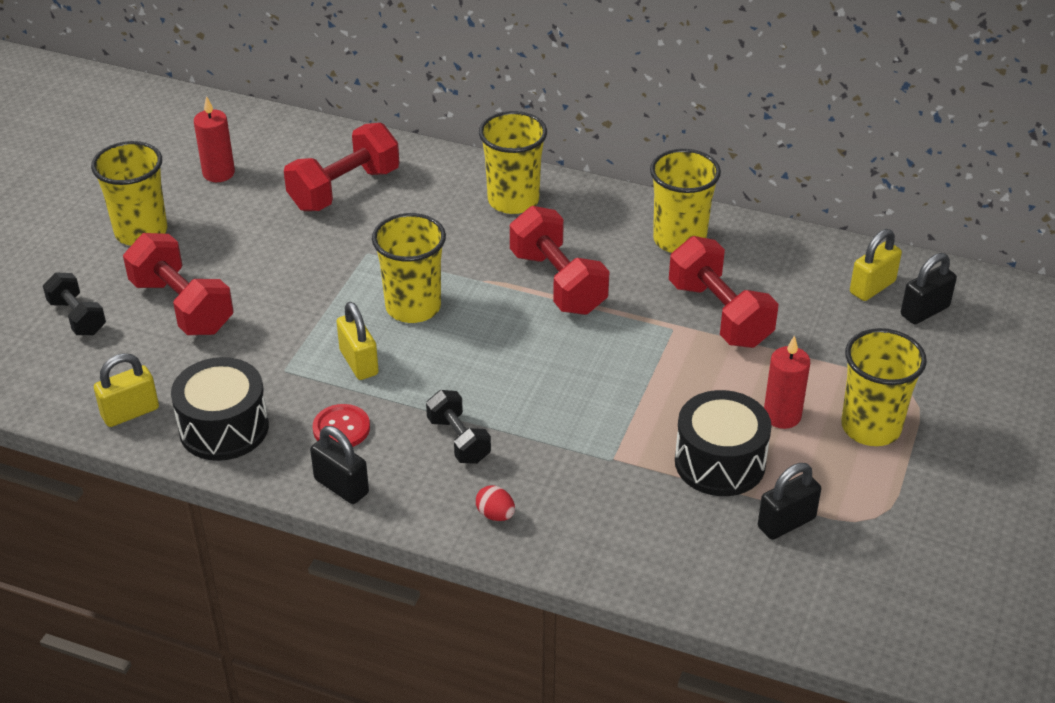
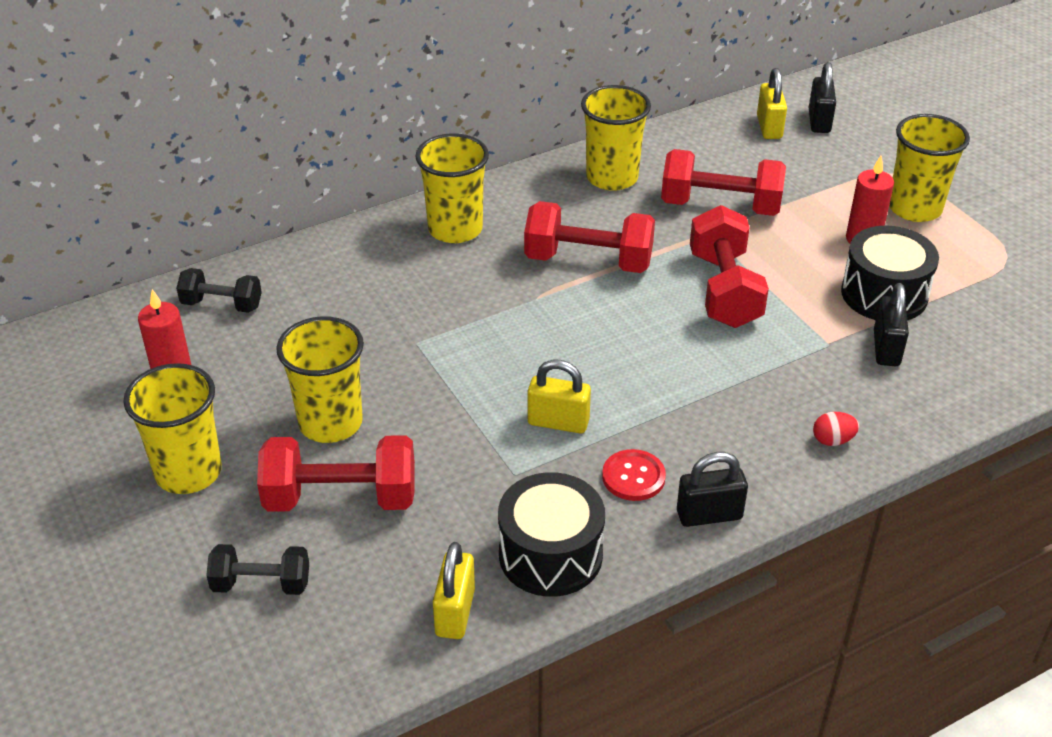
camera: 50 degrees left, 0 degrees up
red dumbbell [284,123,399,211] -> red dumbbell moved to [690,205,769,328]
yellow cup [372,213,446,323] -> yellow cup moved to [276,316,364,443]
black dumbbell [426,390,491,464] -> black dumbbell moved to [176,268,262,313]
black padlock [758,463,821,540] -> black padlock moved to [874,283,909,366]

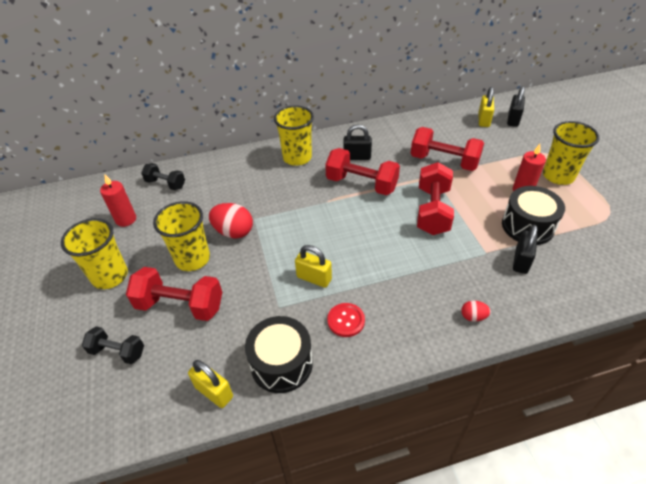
camera: 15 degrees right, 5 degrees up
yellow padlock [433,542,475,639] -> yellow padlock turned 75 degrees counterclockwise [188,360,233,408]
yellow cup [581,85,651,191] -> none
black padlock [677,452,748,527] -> black padlock moved to [343,125,372,160]
none -> red egg [209,203,253,239]

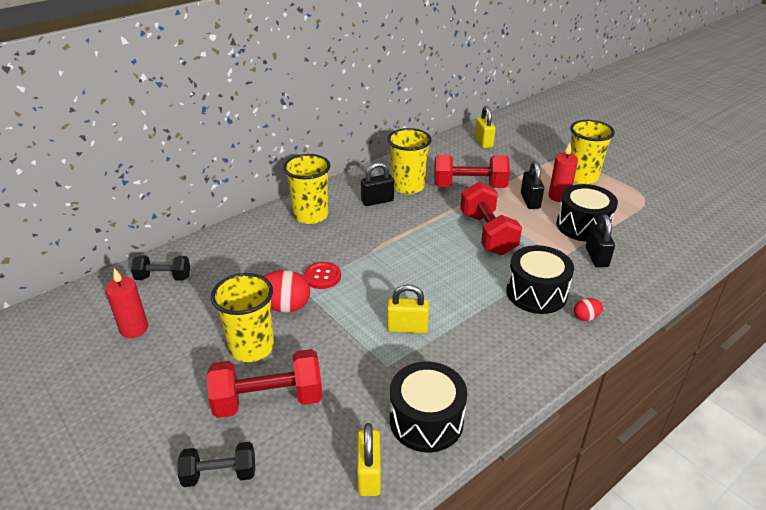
camera: 25 degrees left, 10 degrees down
yellow cup [61,218,128,289] -> yellow cup moved to [388,128,432,194]
yellow padlock [188,360,233,408] -> yellow padlock turned 75 degrees clockwise [357,423,381,496]
red dumbbell [325,148,400,195] -> none
red button [327,303,365,337] -> red button moved to [304,262,341,289]
black padlock [507,86,525,127] -> black padlock moved to [521,161,544,209]
none -> black drum [506,245,574,314]

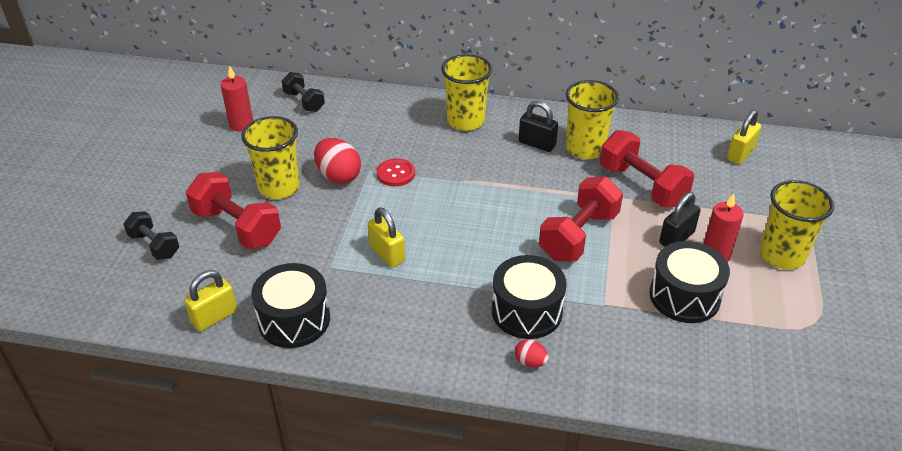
camera: 50 degrees right, 5 degrees up
black padlock [586,214,615,267] -> none

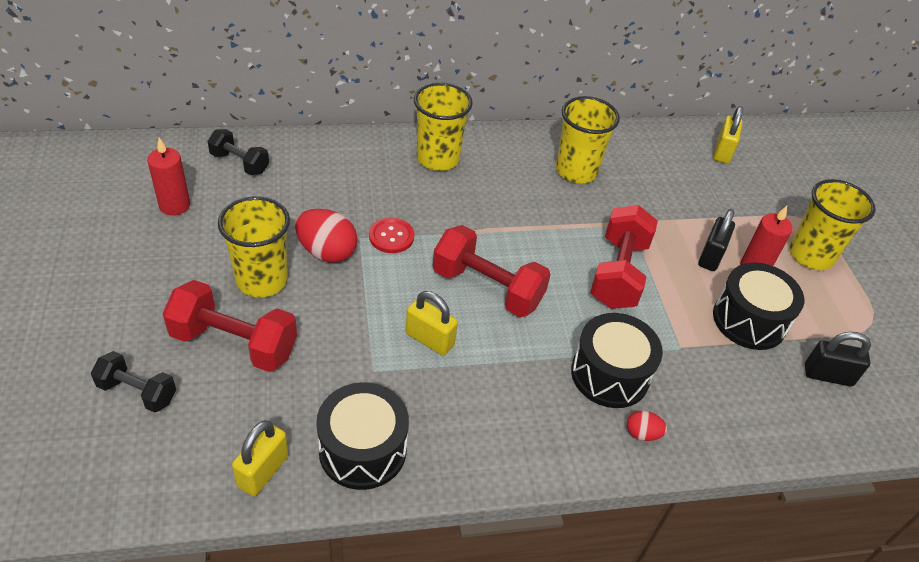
camera: 25 degrees left, 5 degrees up
black padlock [519,101,558,152] -> black padlock moved to [805,332,871,387]
red dumbbell [600,130,694,207] -> red dumbbell moved to [433,225,551,317]

